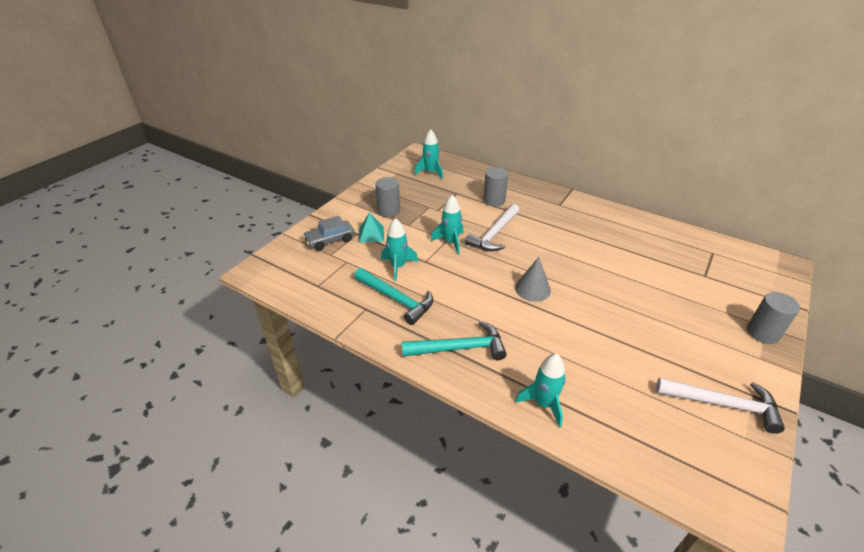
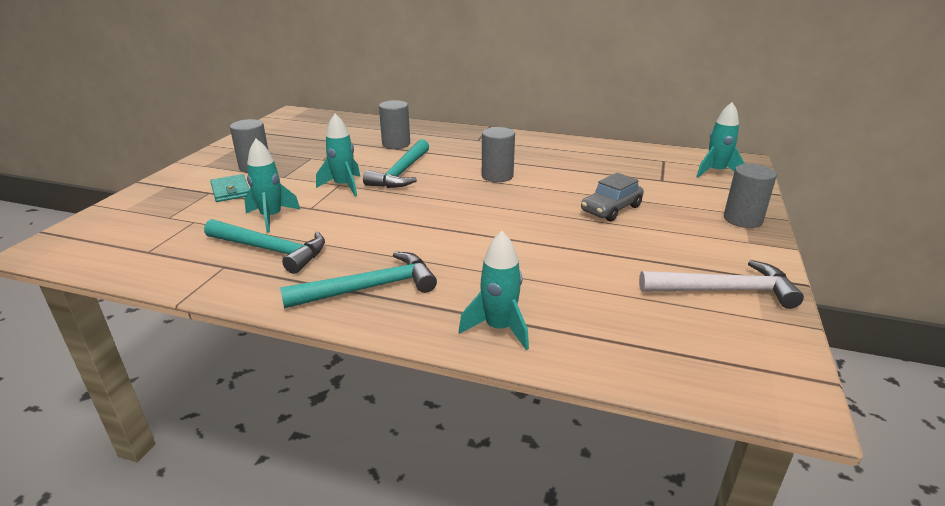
camera: 15 degrees left, 10 degrees down
grey car [303,216,355,251] -> grey car moved to [581,173,644,222]
turquoise pyramid [359,212,384,243] -> turquoise wallet [210,174,250,202]
turquoise rocket [414,129,443,179] -> turquoise rocket moved to [696,102,745,178]
white hammer [465,204,519,251] -> turquoise hammer [363,139,429,188]
grey cone [515,257,551,302] -> none
none -> grey cylinder [482,127,515,182]

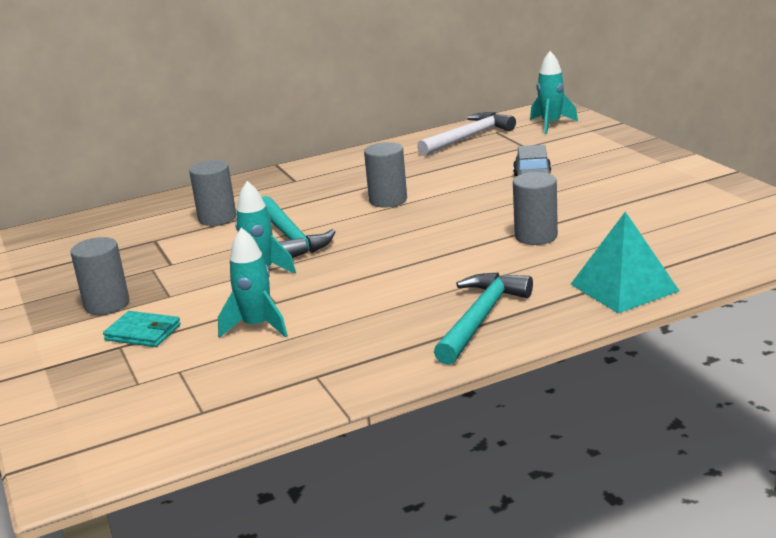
camera: 40 degrees left, 5 degrees down
turquoise hammer [204,219,325,274] -> none
turquoise rocket [459,231,529,350] -> turquoise pyramid [570,211,679,313]
white hammer [639,260,804,309] -> white hammer moved to [417,112,516,156]
grey cylinder [724,164,777,228] -> grey cylinder moved to [513,172,558,245]

